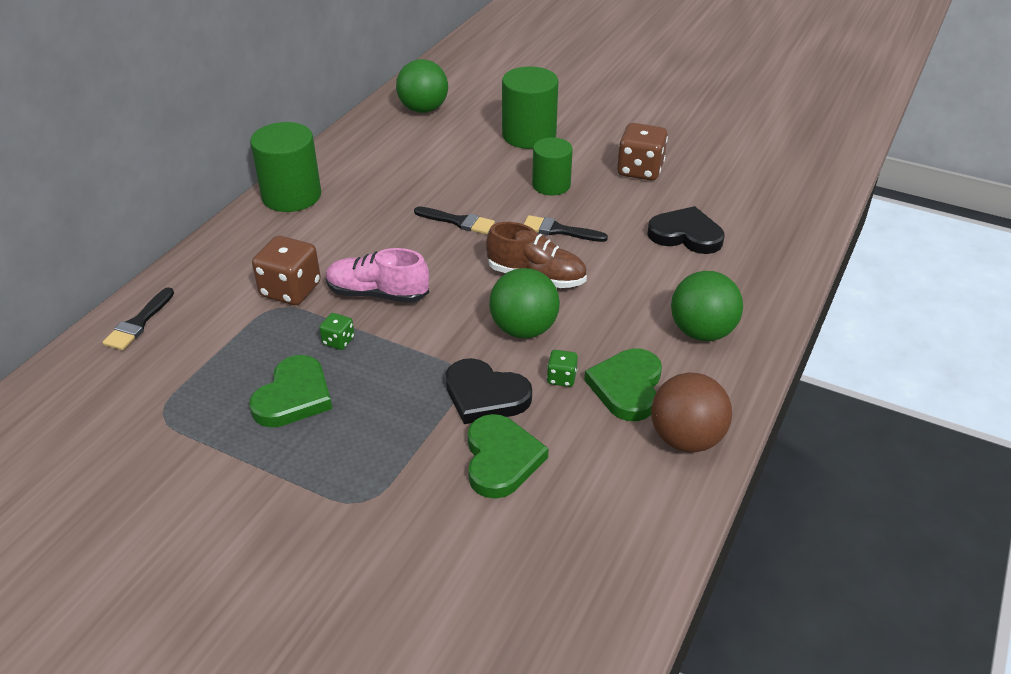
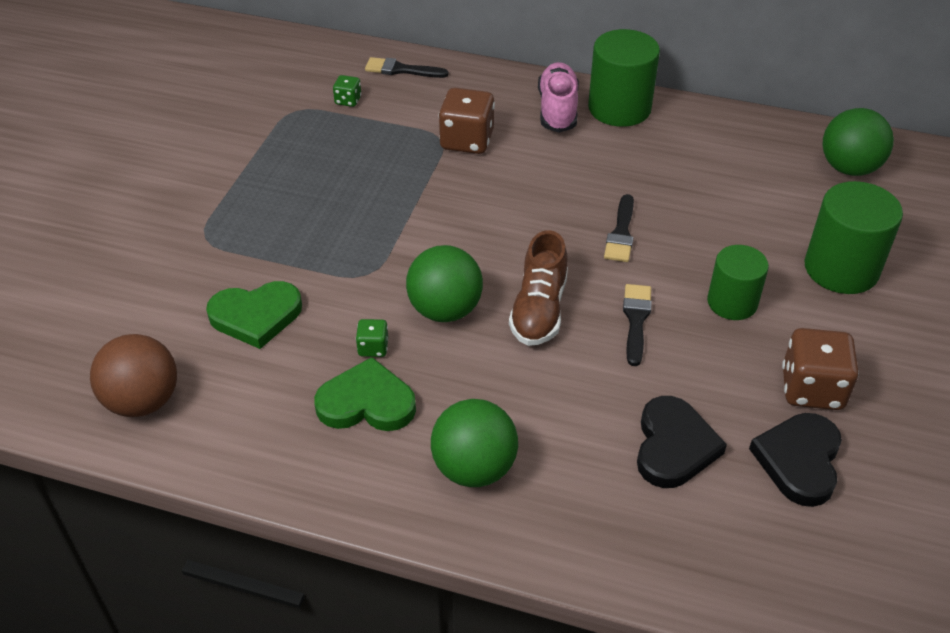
camera: 80 degrees right, 5 degrees up
green heart [249,355,332,427] -> none
green dice [319,313,355,350] -> green dice moved to [333,75,361,107]
pink shoe [326,248,429,303] -> pink shoe moved to [538,62,579,133]
black heart [446,358,532,424] -> black heart moved to [749,413,842,507]
brown ball [651,373,732,452] -> brown ball moved to [90,334,177,417]

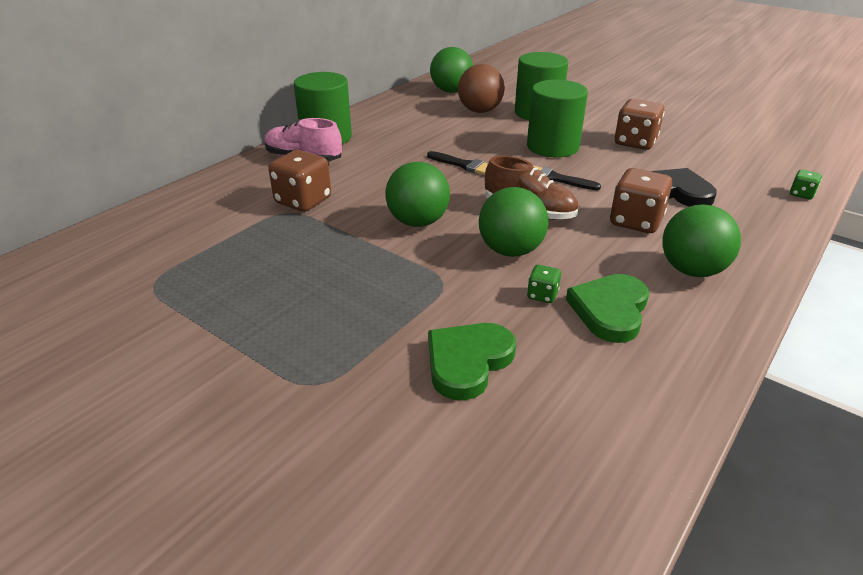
camera: 70 degrees left, 10 degrees down
brown ball [90,334,177,417] -> brown ball moved to [458,64,505,113]
green heart [206,281,302,349] -> green heart turned 150 degrees counterclockwise [428,323,516,400]
green dice [333,75,361,107] -> green dice moved to [790,169,822,200]
black brush [365,57,449,78] -> none
green cylinder [707,245,769,320] -> green cylinder [527,79,588,158], size x1.52
black heart [749,413,842,507] -> none
none -> green ball [385,162,450,227]
none -> brown dice [610,168,672,233]

